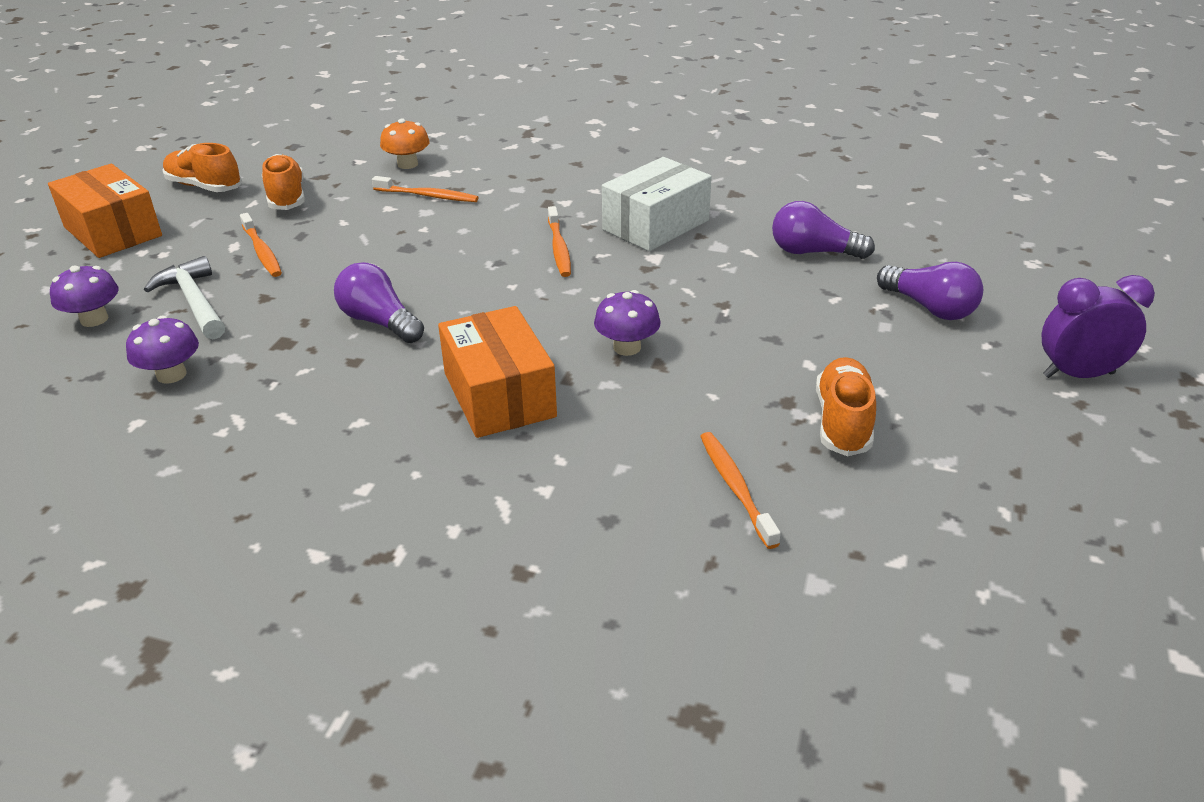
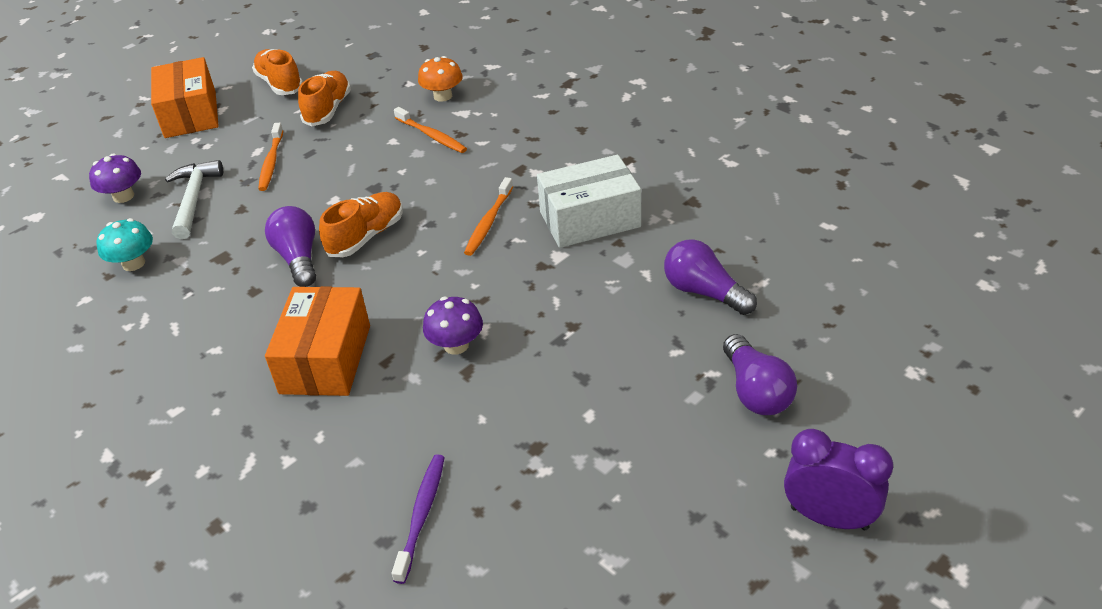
camera: 30 degrees right, 5 degrees up
purple mushroom [126,315,199,384] -> turquoise mushroom [96,218,153,271]
orange toothbrush [700,432,781,549] -> purple toothbrush [392,454,445,584]
orange shoe [816,357,876,456] -> orange shoe moved to [319,192,403,257]

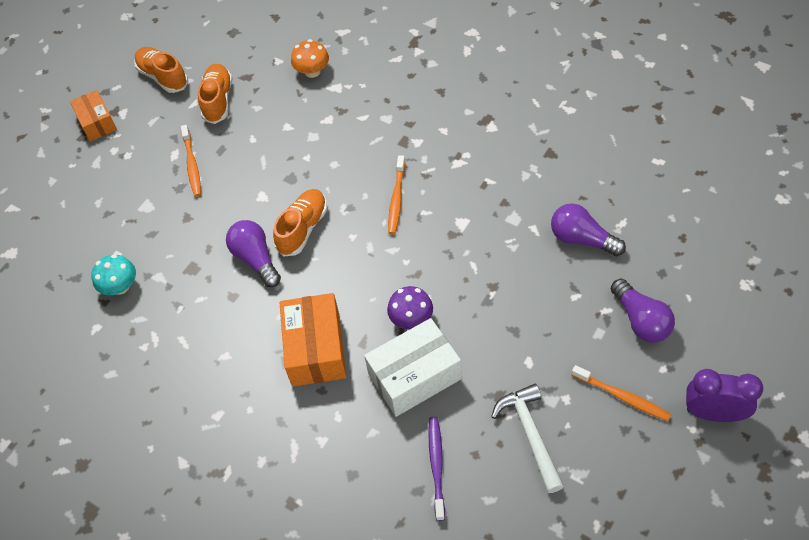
camera: 10 degrees left, 15 degrees up
purple mushroom [89,153,141,203] -> none
orange box [151,57,219,138] -> orange box [70,90,117,142], size x0.63
white hammer [165,160,223,239] -> white hammer moved to [491,384,564,493]
orange toothbrush [394,107,467,153] -> orange toothbrush moved to [572,365,671,421]
white box [537,155,641,248] -> white box moved to [364,318,462,417]

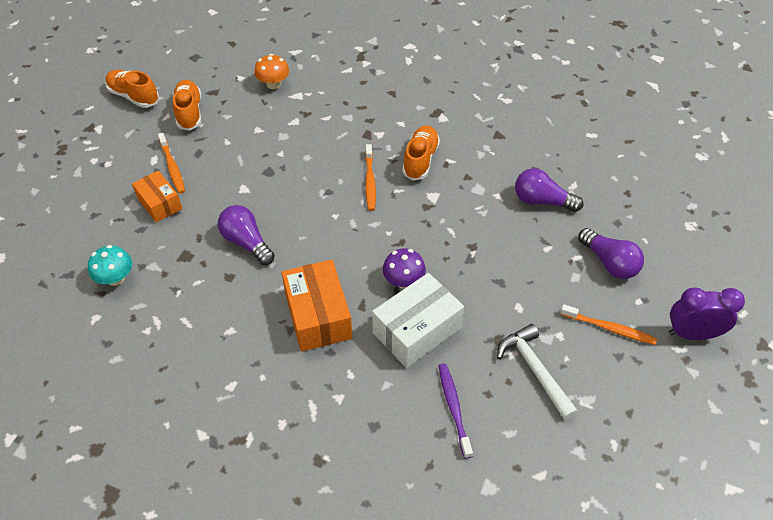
camera: 15 degrees left, 5 degrees down
orange box [70,90,117,142] -> orange box moved to [132,171,182,222]
orange shoe [273,189,327,257] -> orange shoe moved to [402,125,440,181]

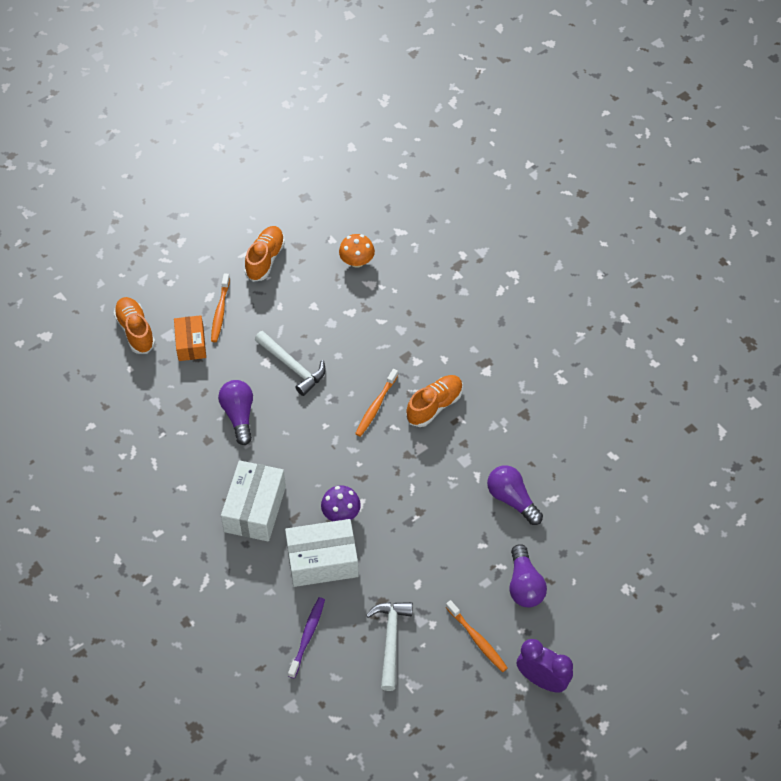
camera: 30 degrees right, 5 degrees up
turquoise mushroom [88,245,132,286] -> none
orange shoe [105,70,159,108] -> orange shoe moved to [113,297,155,354]
orange box [282,260,352,352] -> white box [221,460,286,542]
none -> white hammer [255,331,326,396]

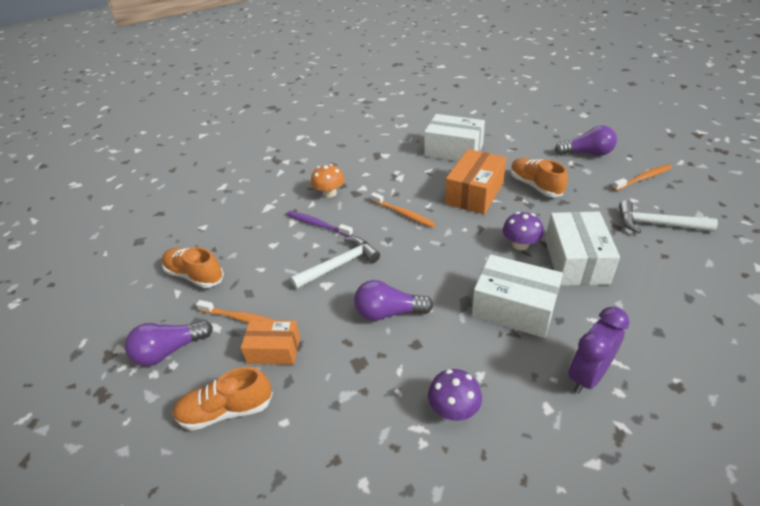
camera: 75 degrees left, 15 degrees down
purple toothbrush [288,597,325,678] -> purple toothbrush moved to [286,211,353,237]
orange mushroom [339,234,375,268] -> orange mushroom moved to [311,164,345,198]
orange shoe [406,375,463,427] -> orange shoe moved to [510,158,568,197]
purple light bulb [487,465,543,525] -> purple light bulb moved to [125,320,213,366]
purple clock [517,639,573,693] -> purple clock moved to [568,307,629,394]
none -> white box [424,114,485,161]
none -> purple mushroom [428,369,482,421]
none -> orange box [445,149,507,214]

